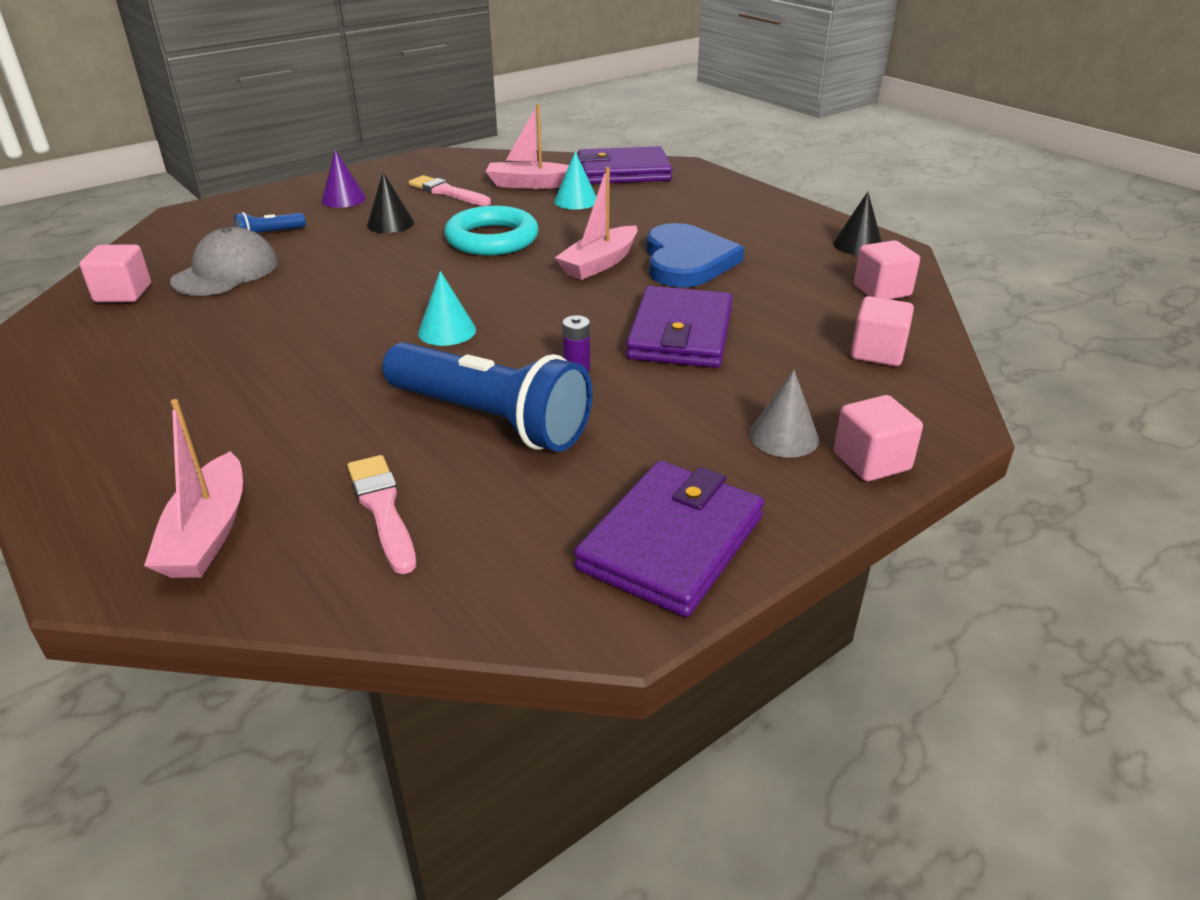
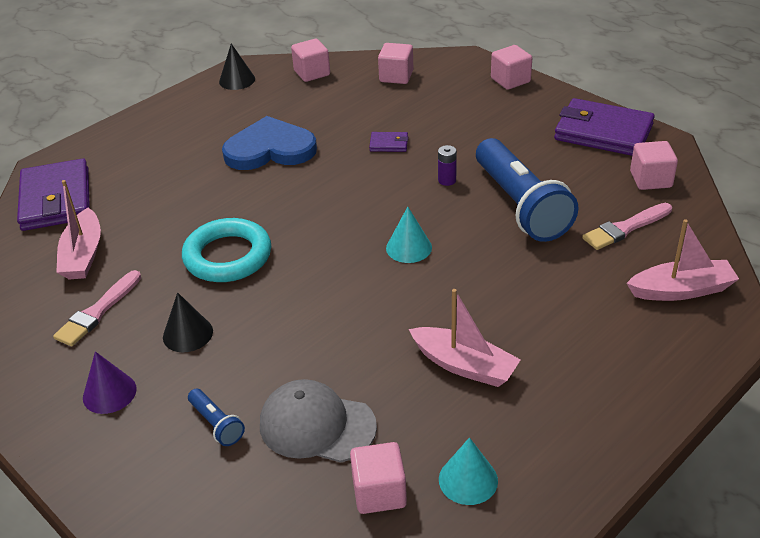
camera: 95 degrees left, 5 degrees up
blue flashlight [382,342,592,452] -> blue flashlight turned 135 degrees clockwise [476,138,578,242]
turquoise cone [554,151,596,210] -> turquoise cone moved to [439,437,498,505]
pink boat [555,167,637,280] -> pink boat moved to [409,289,521,387]
purple wallet [626,286,733,368] -> purple wallet [369,132,408,152], size x0.43
grey cone [749,370,819,458] -> none
none -> pink cube [630,141,678,190]

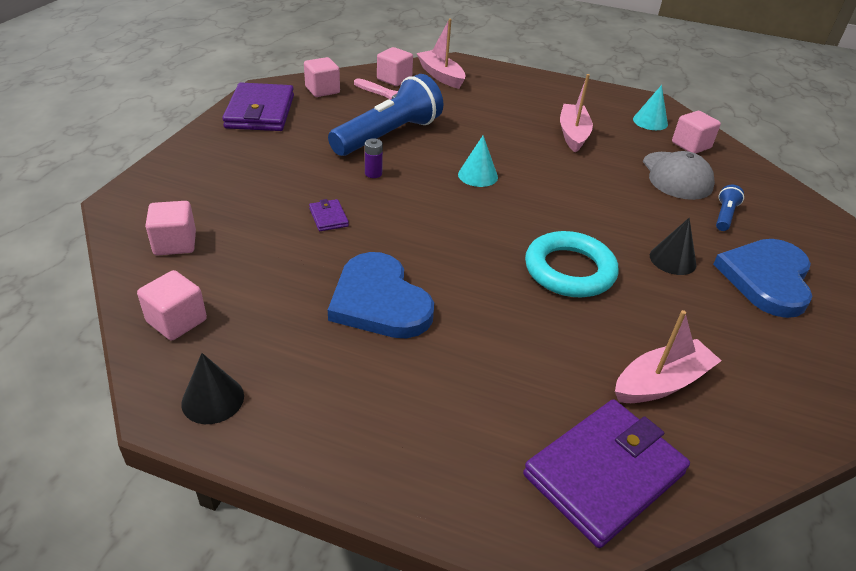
camera: 120 degrees left, 0 degrees up
pink brush [53,270,141,346] -> none
purple cone [83,351,137,414] -> blue heart [713,239,812,318]
pink cube [491,45,532,90] -> pink cube moved to [377,47,413,86]

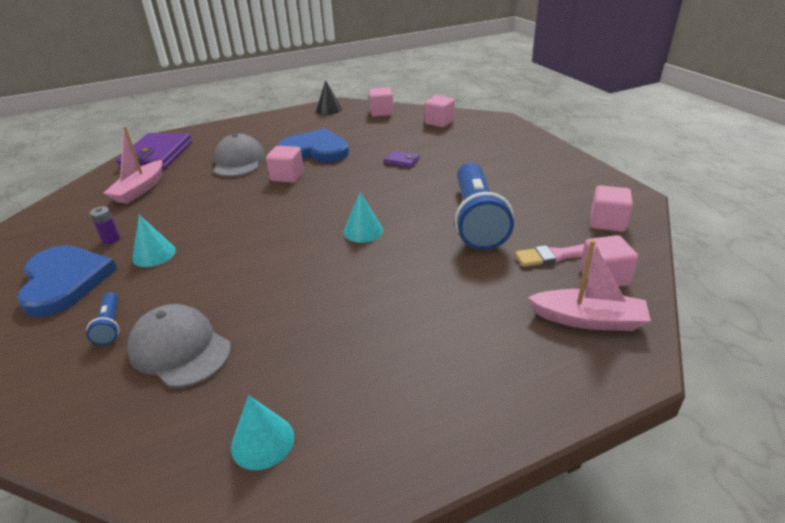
camera: 140 degrees right, 5 degrees down
purple wallet [222,82,294,131] -> none
purple battery [365,138,383,178] -> purple battery moved to [90,206,120,244]
turquoise ring [525,231,619,297] -> none
pink boat [560,74,593,153] -> none
black cone [650,218,697,275] -> turquoise cone [132,215,176,267]
pink cube [672,111,721,154] -> pink cube moved to [266,146,304,183]
none -> grey cap [214,134,265,177]

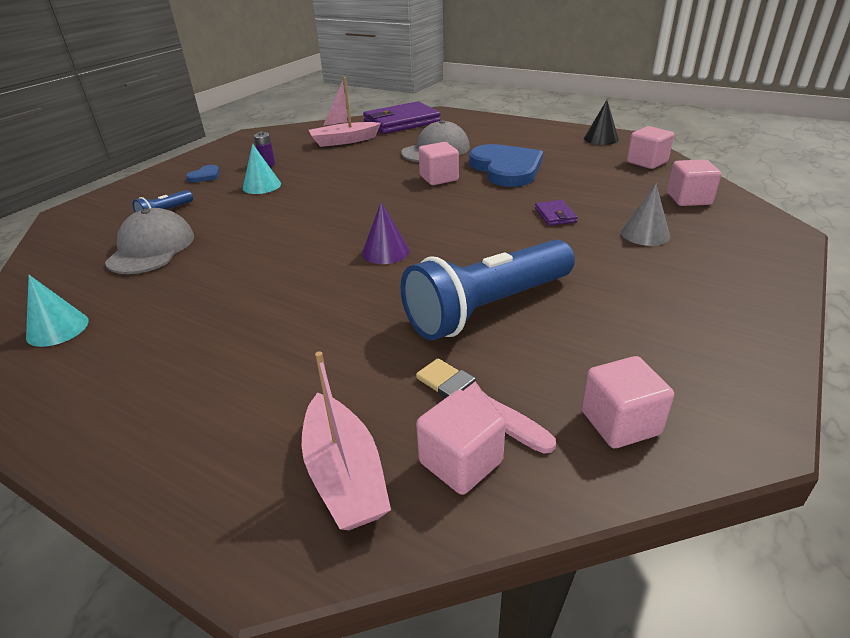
camera: 55 degrees right, 0 degrees up
blue heart [17,245,117,317] -> blue heart [186,165,220,182], size x0.42
turquoise cone [344,192,383,243] -> purple cone [362,202,410,264]
none -> grey cone [621,184,670,246]

